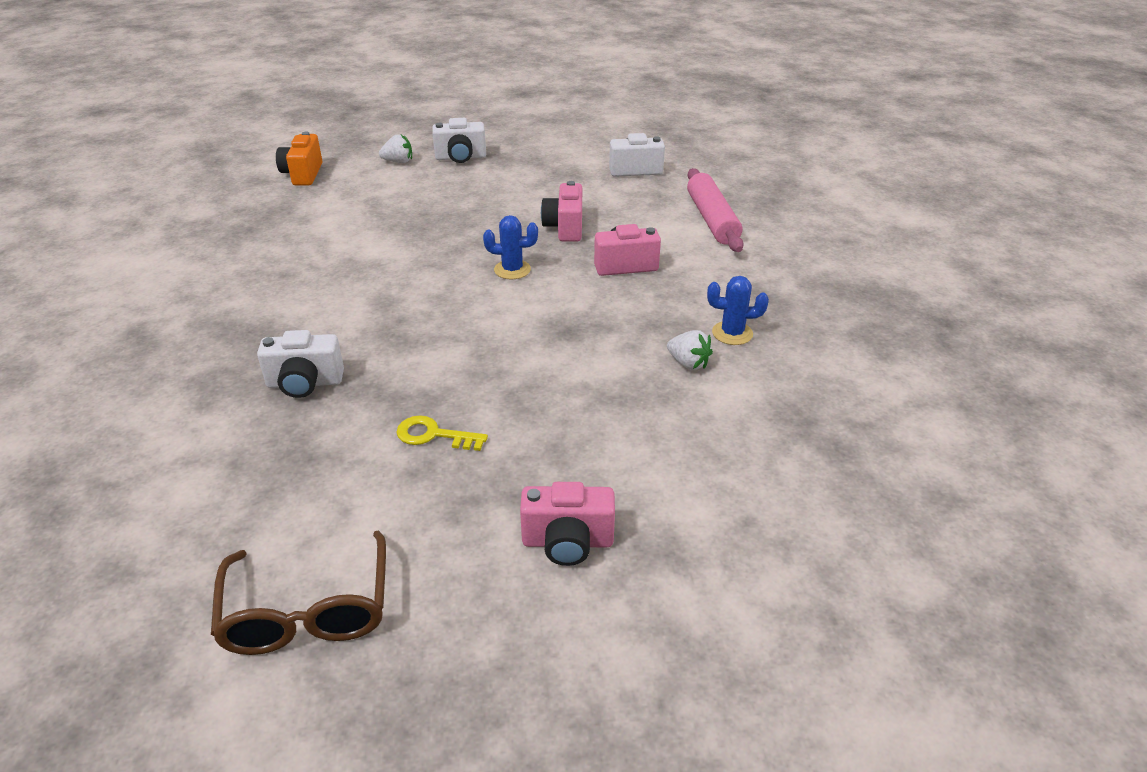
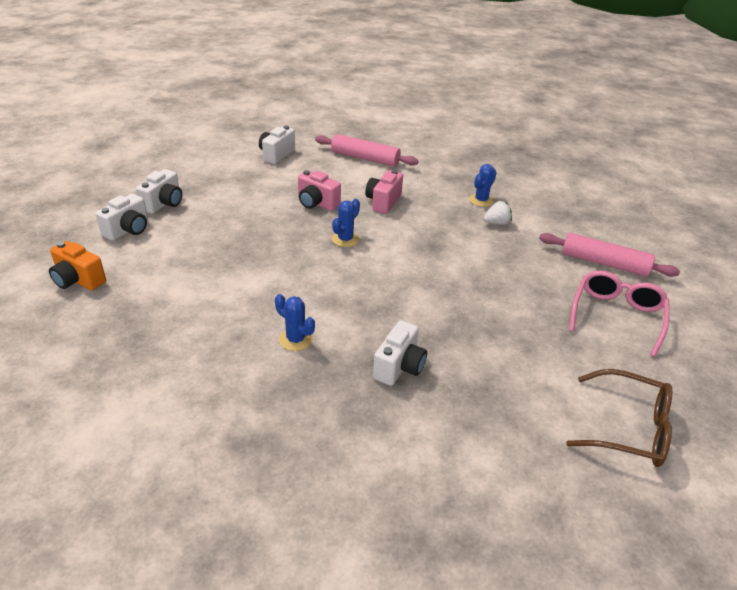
camera: 60 degrees left, 0 degrees up
white strawberry [379,134,412,163] -> white camera [96,193,148,241]
yellow key [396,415,488,451] -> none
pink camera [520,482,615,566] -> pink glasses [569,270,669,357]
none -> blue cactus [275,294,315,351]
none -> pink rolling pin [539,233,680,277]

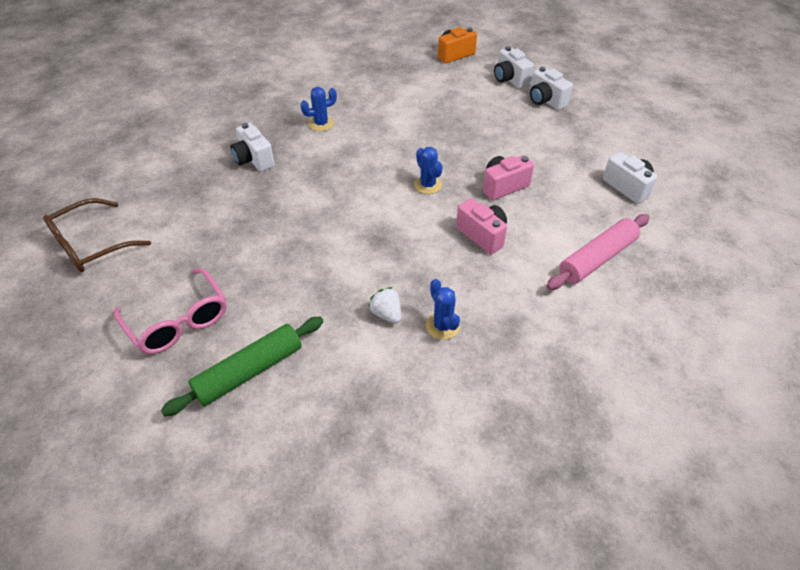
camera: 120 degrees right, 10 degrees up
white strawberry [484,201,512,225] -> white strawberry turned 135 degrees clockwise [368,287,401,323]
pink rolling pin [539,233,680,277] -> green rolling pin [161,317,324,417]

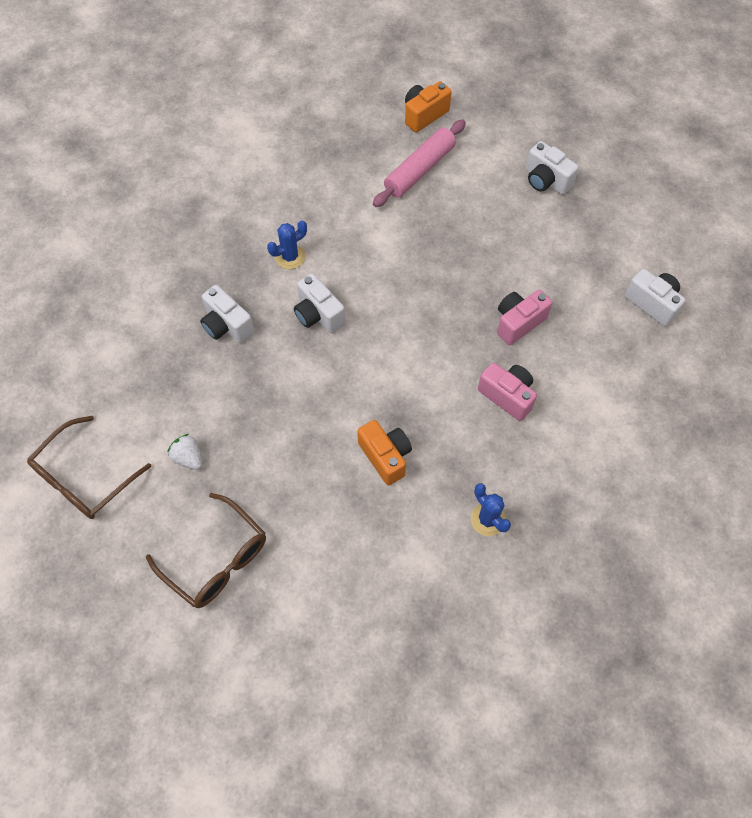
camera: 10 degrees left, 15 degrees up
pink glasses [114,268,227,354] -> brown glasses [146,493,266,608]
green rolling pin [161,317,324,417] -> none
white strawberry [368,287,401,323] -> white strawberry moved to [167,434,202,470]
blue cactus [414,147,443,194] -> none
white camera [494,46,534,89] -> white camera moved to [294,273,345,333]
pink rolling pin [546,214,650,290] -> pink rolling pin moved to [373,120,466,207]
none -> orange camera [357,420,412,486]

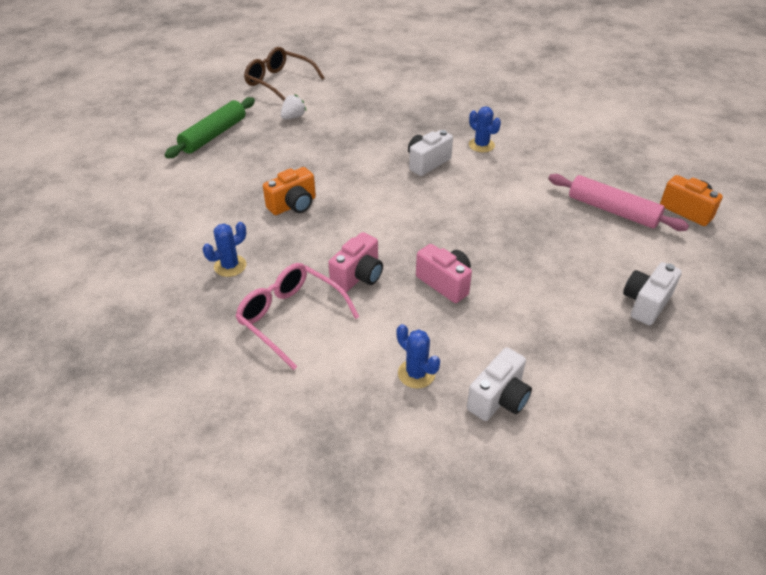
camera: 85 degrees right, 20 degrees down
brown glasses [146,493,266,608] -> green rolling pin [165,97,255,158]
white camera [200,285,254,343] -> none
none -> pink glasses [235,263,359,370]
none -> blue cactus [396,324,440,389]

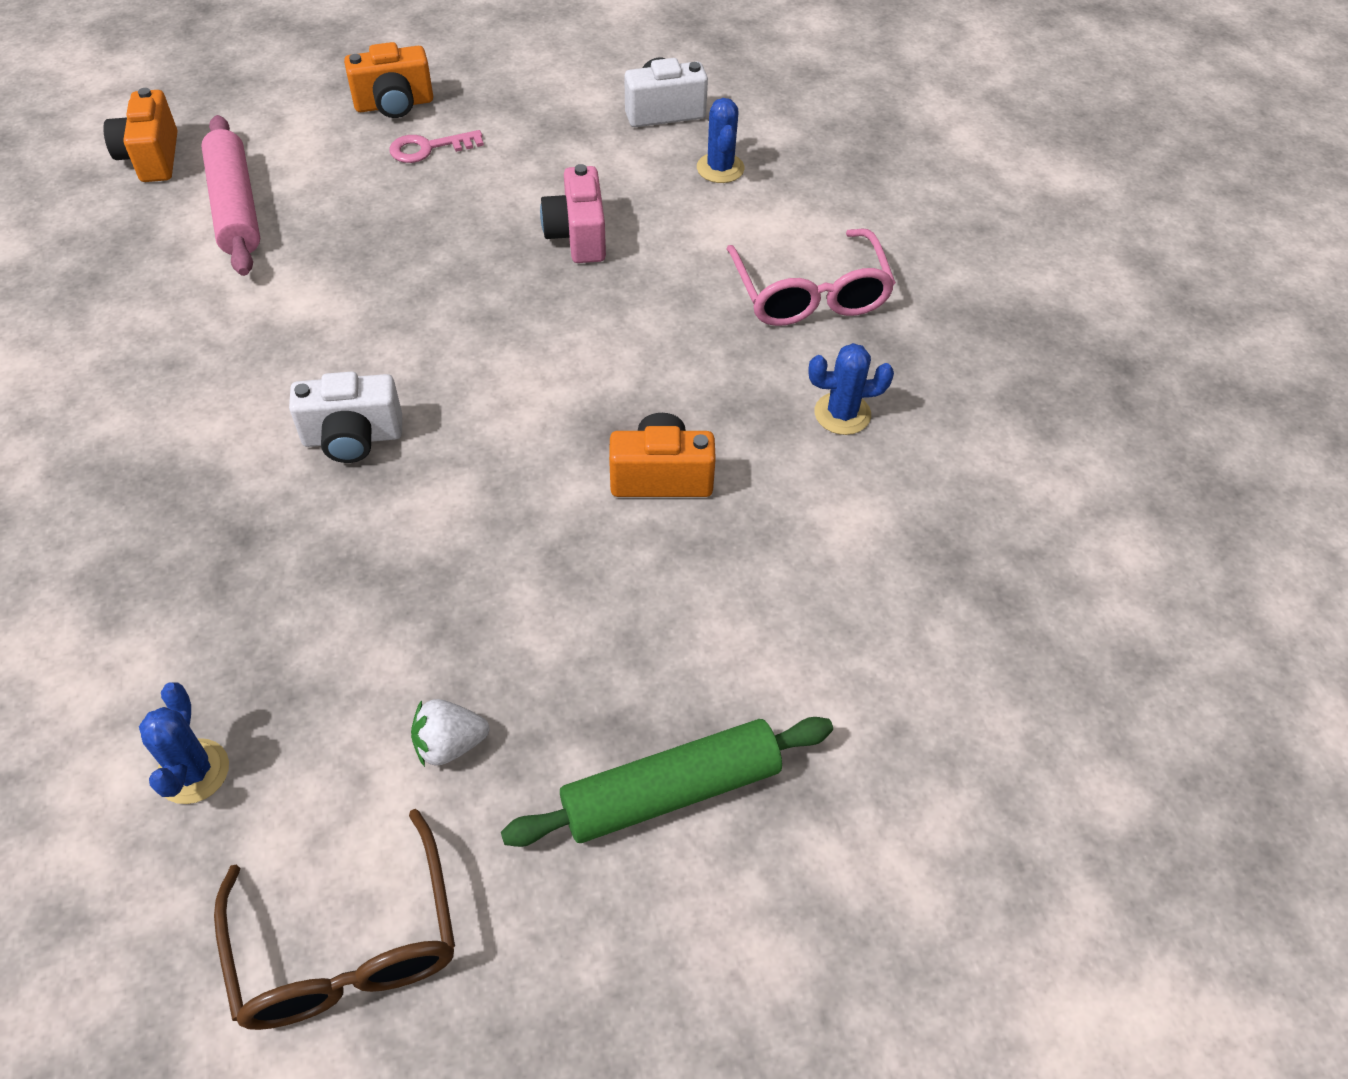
camera: 145 degrees left, 10 degrees up
pink camera [328,232,383,292] -> none
blue cactus [469,106,501,152] -> blue cactus moved to [139,682,229,804]
white camera [623,262,682,326] -> orange camera [344,42,433,118]
none -> pink key [389,130,484,163]

